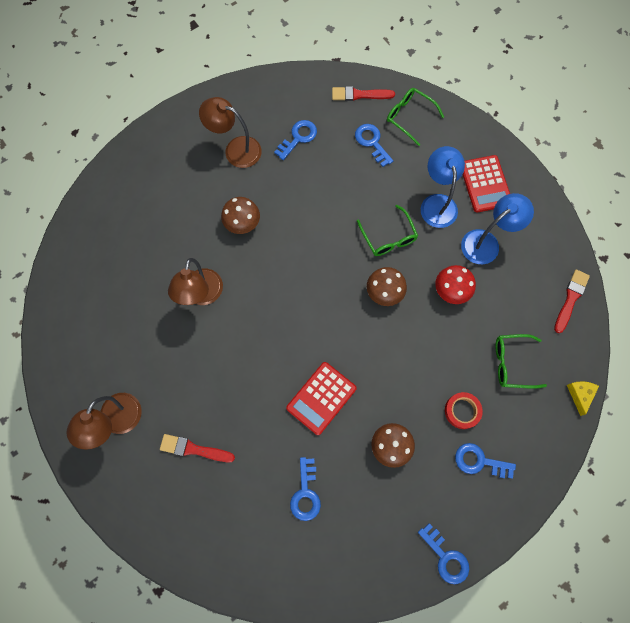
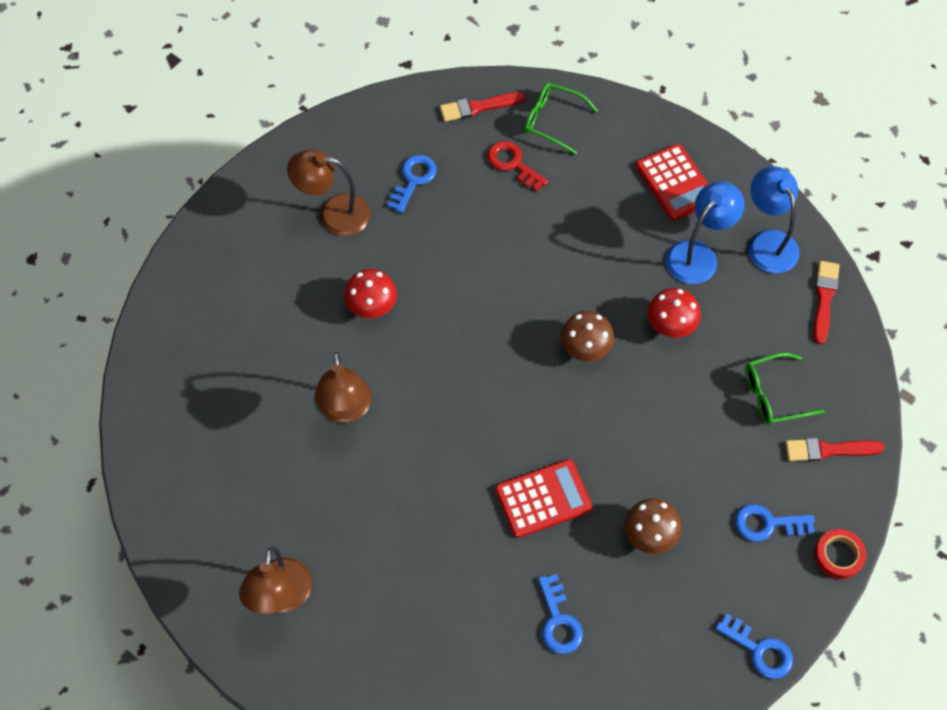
camera: 15 degrees left, 10 degrees down
red brush [160,434,235,462] -> red brush moved to [785,438,884,461]
brown mushroom [221,197,260,234] -> red mushroom [344,269,397,318]
red calculator [286,362,357,435] -> red calculator turned 135 degrees counterclockwise [495,459,593,538]
blue key [355,124,393,167] -> red key [487,141,548,192]
green glasses [357,205,418,256] -> none
blue lamp [421,146,465,228] -> blue lamp moved to [748,166,800,273]
red tape [445,392,483,429] -> red tape moved to [815,529,866,580]
yellow cheese [567,381,599,416] -> none

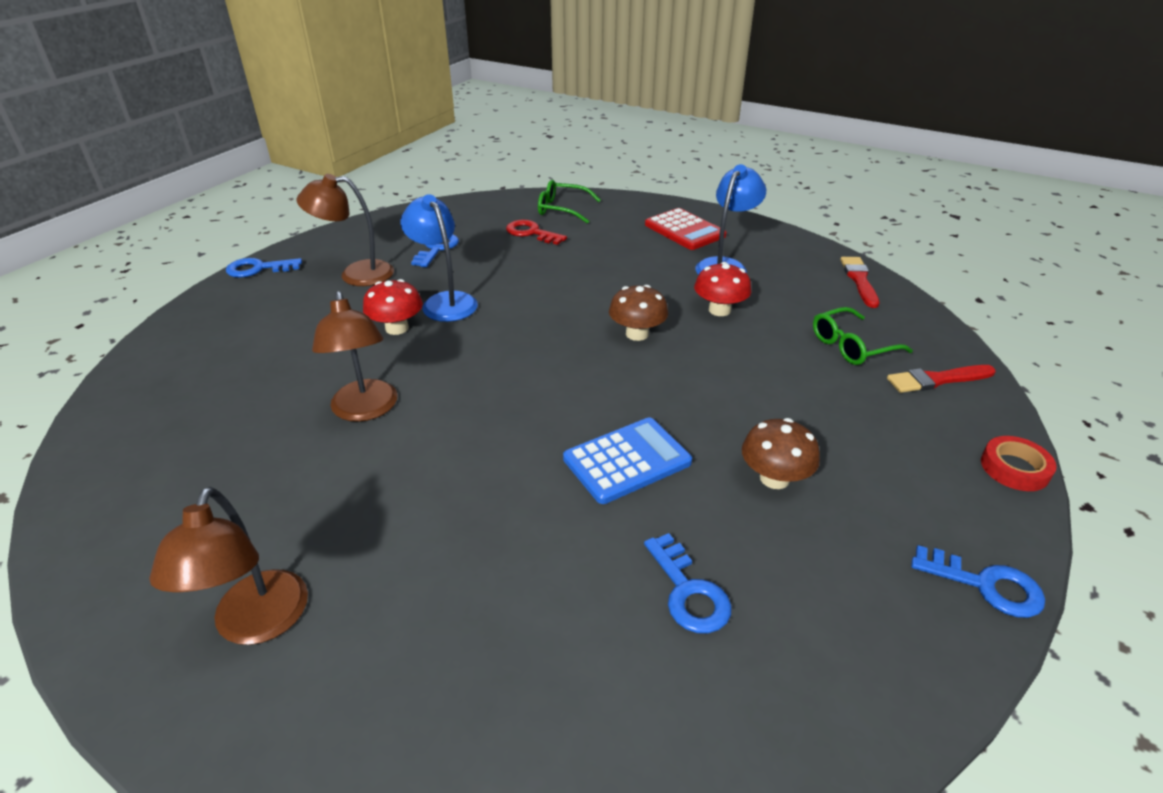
camera: 10 degrees left, 25 degrees down
red brush [440,92,526,122] -> none
red calculator [495,459,593,538] -> blue calculator [563,417,692,504]
blue key [735,504,815,542] -> blue key moved to [226,258,302,278]
blue lamp [748,166,800,273] -> blue lamp moved to [400,194,478,322]

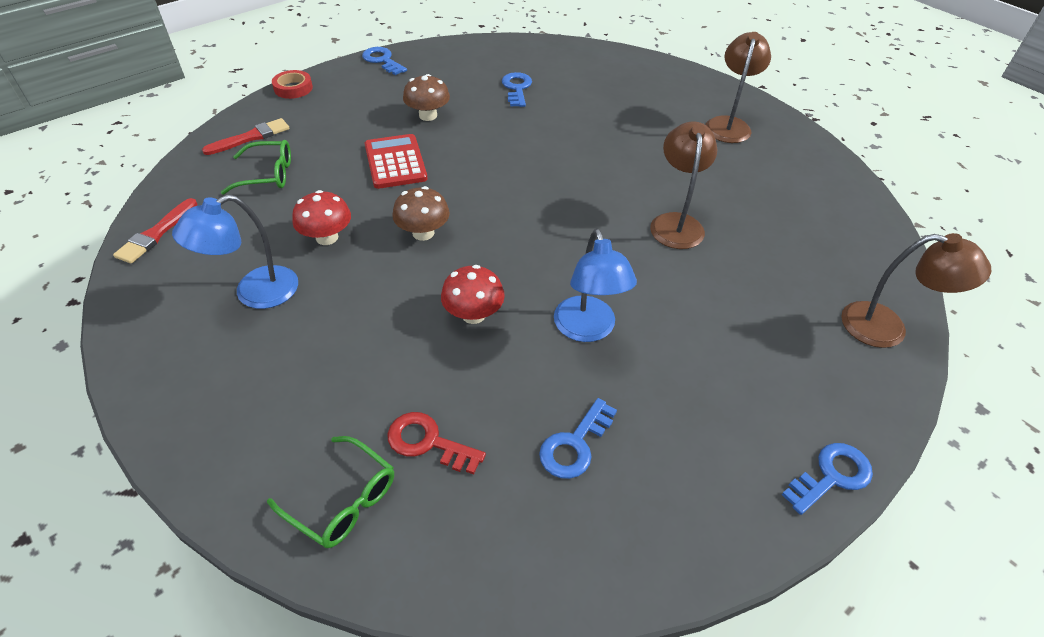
camera: 160 degrees left, 10 degrees up
blue key [226,258,302,278] -> blue key turned 45 degrees counterclockwise [782,443,873,515]
brown lamp [296,174,394,286] -> brown lamp moved to [841,233,991,348]
red mushroom [363,279,423,335] -> red mushroom moved to [441,265,505,324]
red key [506,220,567,245] -> red key turned 150 degrees clockwise [387,412,486,474]
blue calculator [563,417,692,504] -> none
red calculator [645,208,726,250] -> red calculator moved to [365,134,428,189]
red brush [887,365,996,393] -> red brush turned 45 degrees counterclockwise [202,118,290,155]

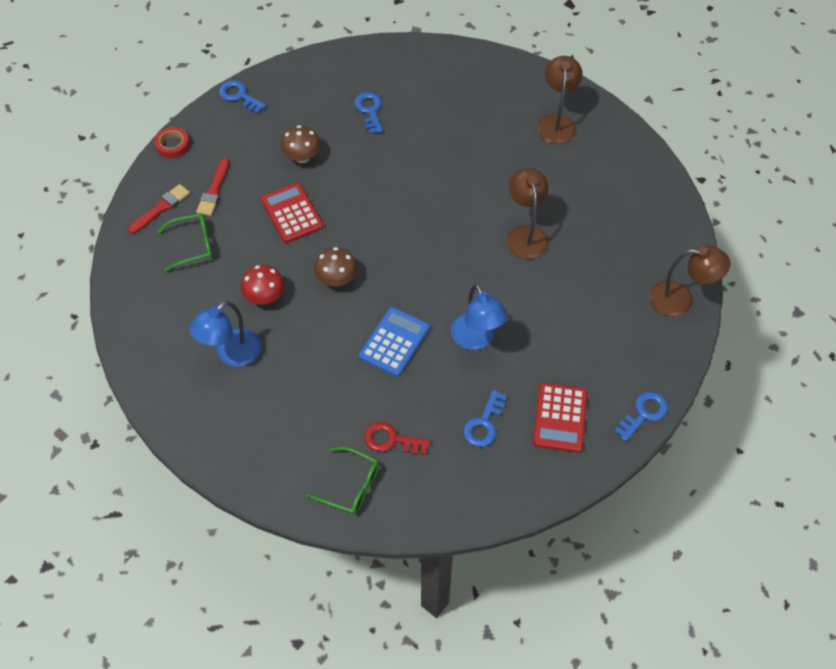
camera: 10 degrees left, 10 degrees up
red brush [113,198,198,264] -> red brush moved to [196,158,229,216]
red mushroom [441,265,505,324] -> blue calculator [359,307,430,377]
none -> red calculator [533,383,587,453]

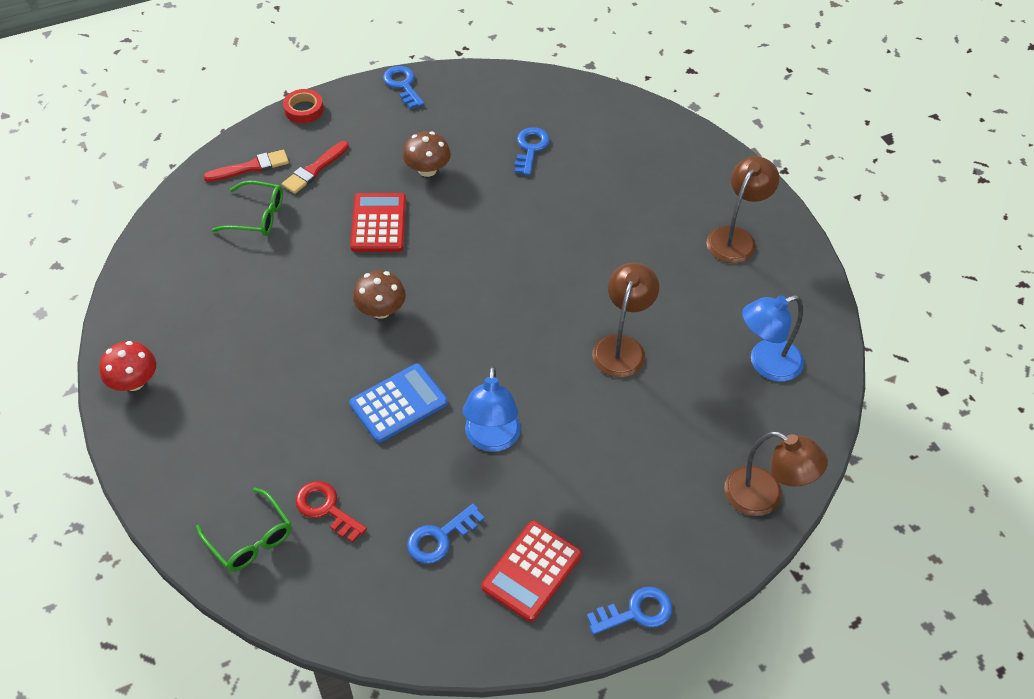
camera: 25 degrees right, 5 degrees down
blue lamp [189,301,261,367] -> blue lamp moved to [742,295,804,381]
red mushroom [241,265,285,305] -> red mushroom moved to [99,341,156,391]

